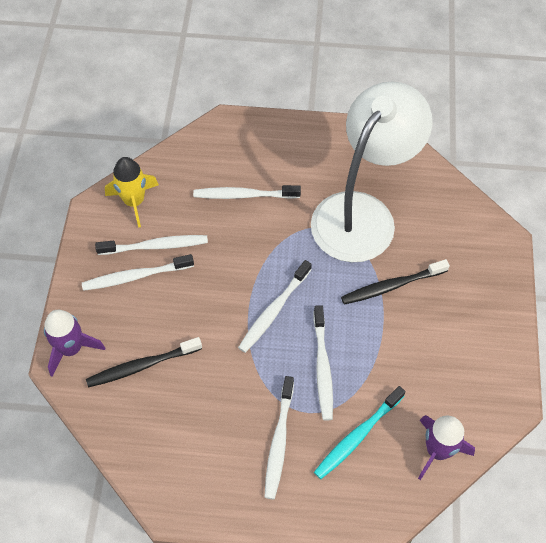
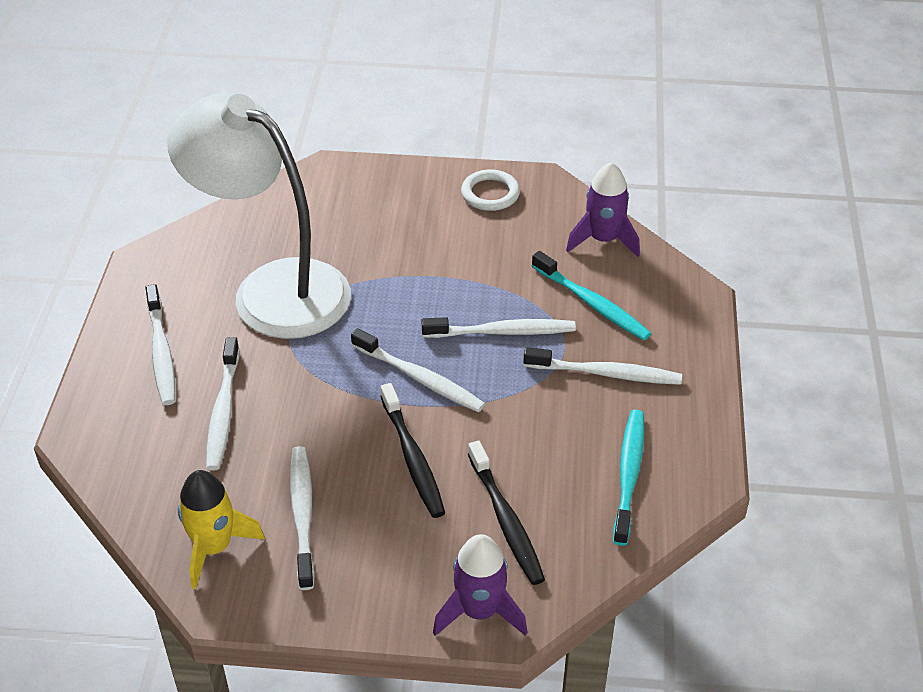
camera: 90 degrees left, 15 degrees down
white toothbrush [82,254,194,291] -> white toothbrush moved to [145,284,175,405]
black toothbrush [341,259,450,305] -> black toothbrush moved to [380,383,445,518]
none -> white ring [461,169,520,211]
none -> turquoise toothbrush [613,410,644,546]

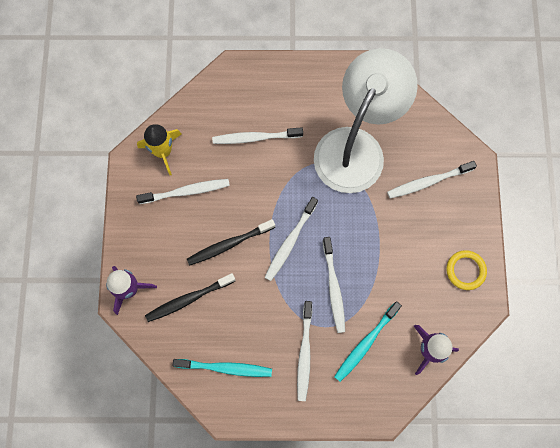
camera: 85 degrees right, 30 degrees up
white toothbrush [145,284,175,405] -> white toothbrush moved to [387,161,477,199]
white ring [461,169,520,211] -> yellow ring [447,250,487,290]

